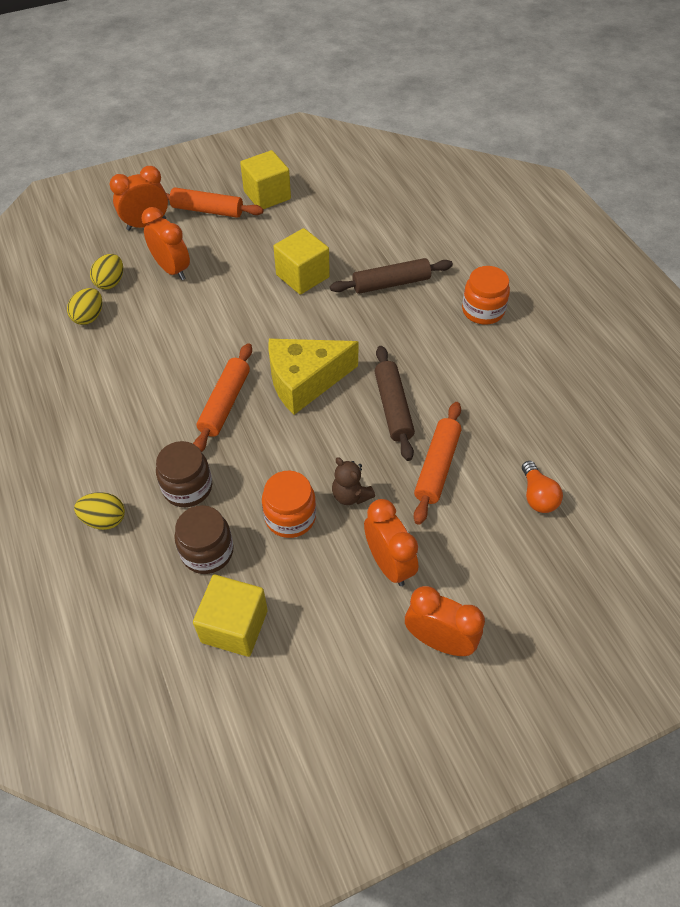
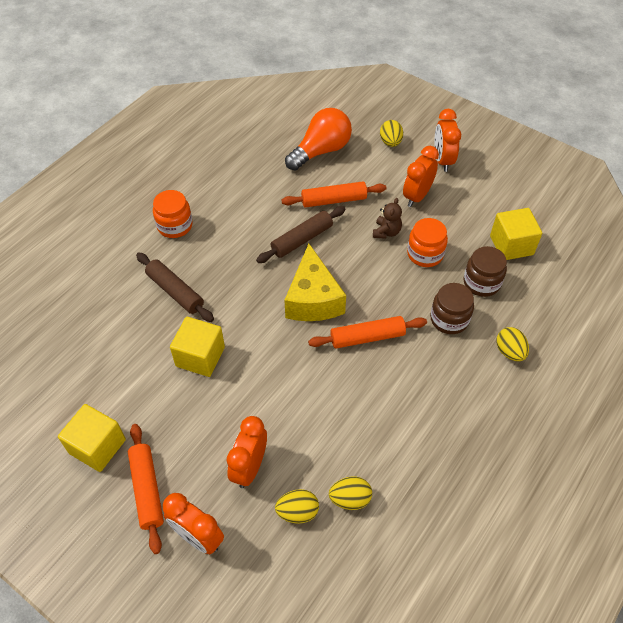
camera: 120 degrees left, 0 degrees up
yellow cheese [268,339,359,415] -> yellow cheese turned 45 degrees clockwise [284,244,346,321]
orange light bulb [522,461,563,513] -> orange light bulb [285,108,352,171], size x1.86
none -> yellow egg [380,120,403,147]

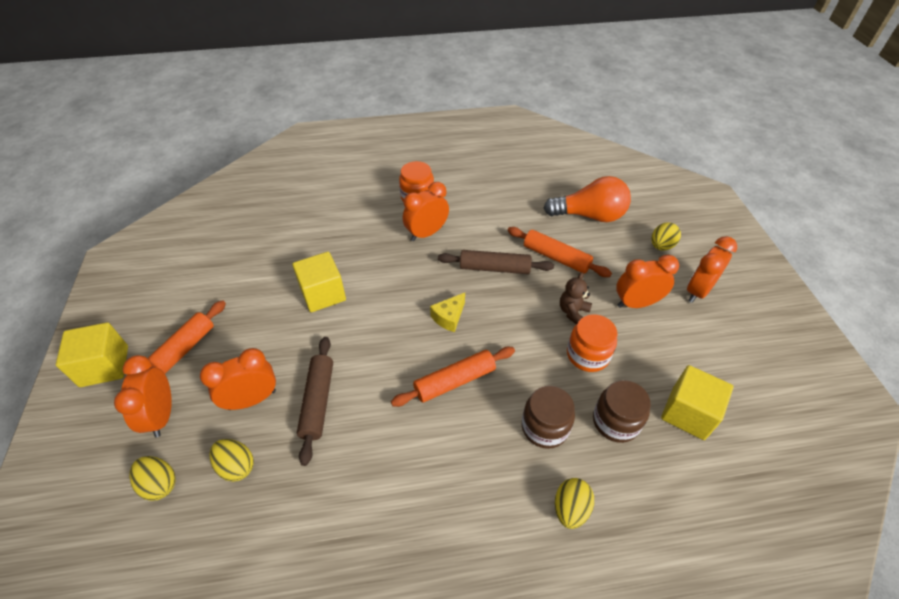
camera: 45 degrees right, 5 degrees down
yellow cube [58,404,126,472] -> yellow cube moved to [56,322,128,387]
brown rolling pin [136,252,214,322] -> brown rolling pin moved to [297,337,333,466]
yellow cheese [284,244,346,321] -> yellow cheese [430,293,465,332], size x0.50
orange rolling pin [308,316,427,348] -> orange rolling pin turned 60 degrees counterclockwise [391,347,515,407]
yellow egg [329,476,372,510] -> yellow egg moved to [129,456,176,501]
brown teddy bear [373,198,402,239] -> brown teddy bear turned 150 degrees clockwise [560,272,592,324]
none -> orange clock [403,182,449,241]

